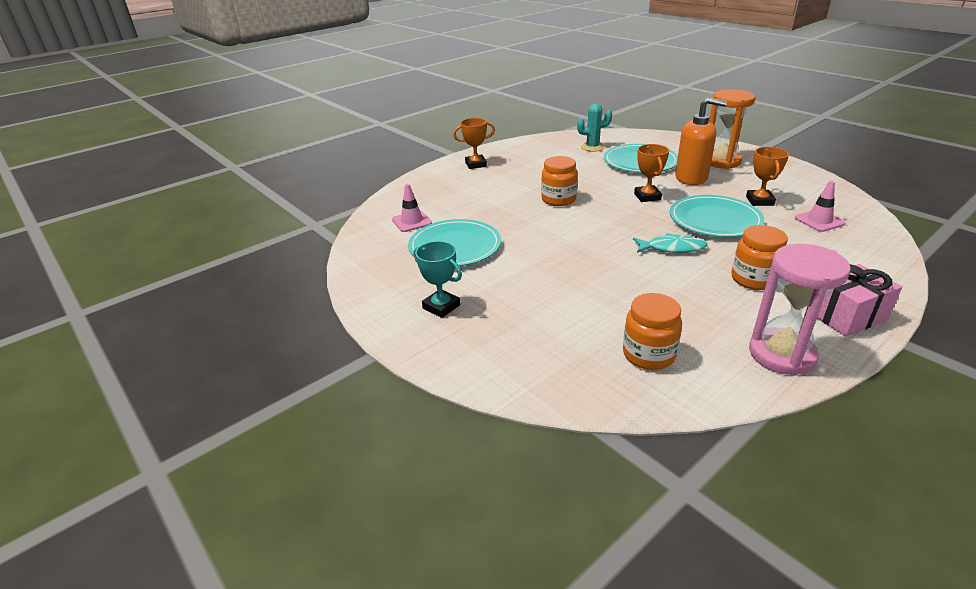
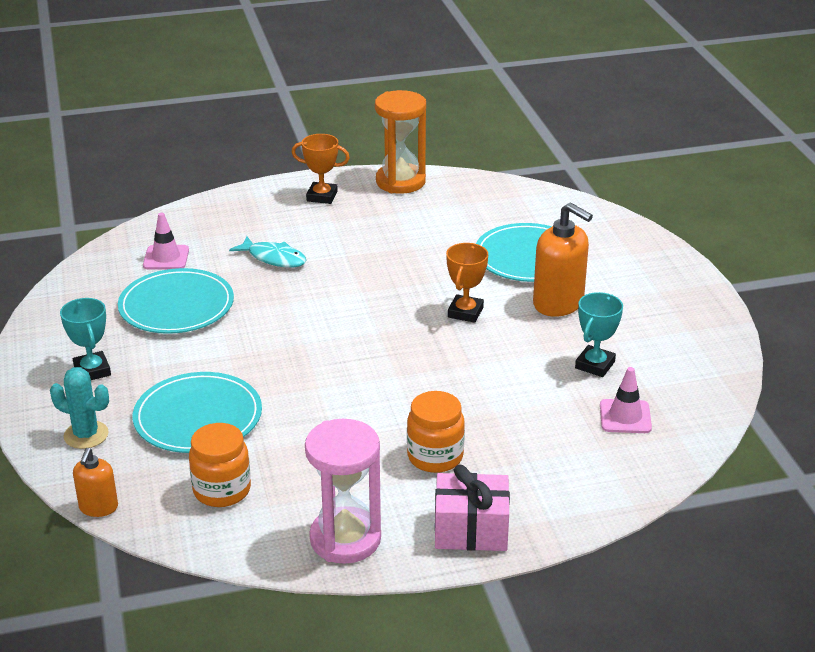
camera: 25 degrees right, 0 degrees up
orange jar [541,156,578,206] -> none
turquoise cactus [577,104,612,152] -> turquoise cactus moved to [50,367,109,449]
turquoise fish [633,233,707,253] -> turquoise fish moved to [229,236,306,268]
turquoise plate [670,195,764,237] -> turquoise plate moved to [133,372,262,453]
orange hourglass [709,89,755,169] -> orange hourglass moved to [375,90,426,194]
orange trophy [746,147,789,206] -> turquoise trophy [575,292,623,377]
none -> orange soap dispenser [73,448,118,517]

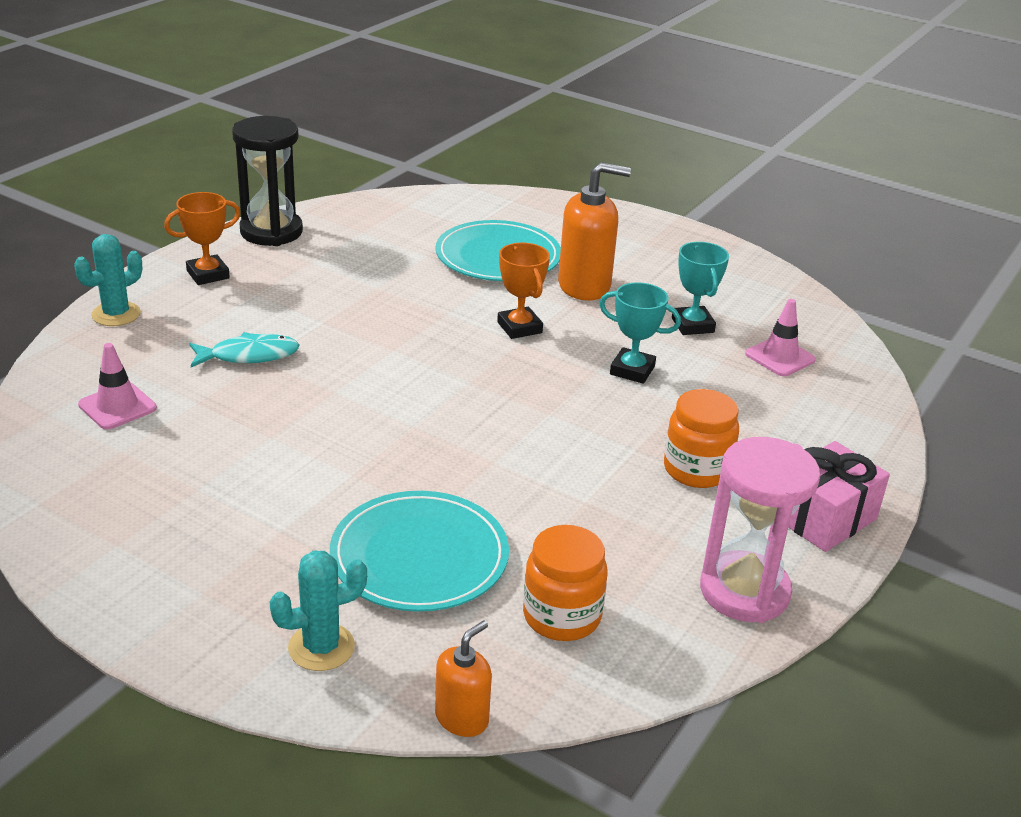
camera: 45 degrees left, 0 degrees up
turquoise trophy [60,298,111,380] -> turquoise trophy moved to [599,282,681,384]
orange soap dispenser [73,448,118,517] -> orange soap dispenser turned 105 degrees counterclockwise [435,620,492,737]
turquoise plate [118,268,234,334] -> none
orange hourglass [375,90,426,194] -> black hourglass [232,116,303,246]
none -> turquoise cactus [74,234,142,326]

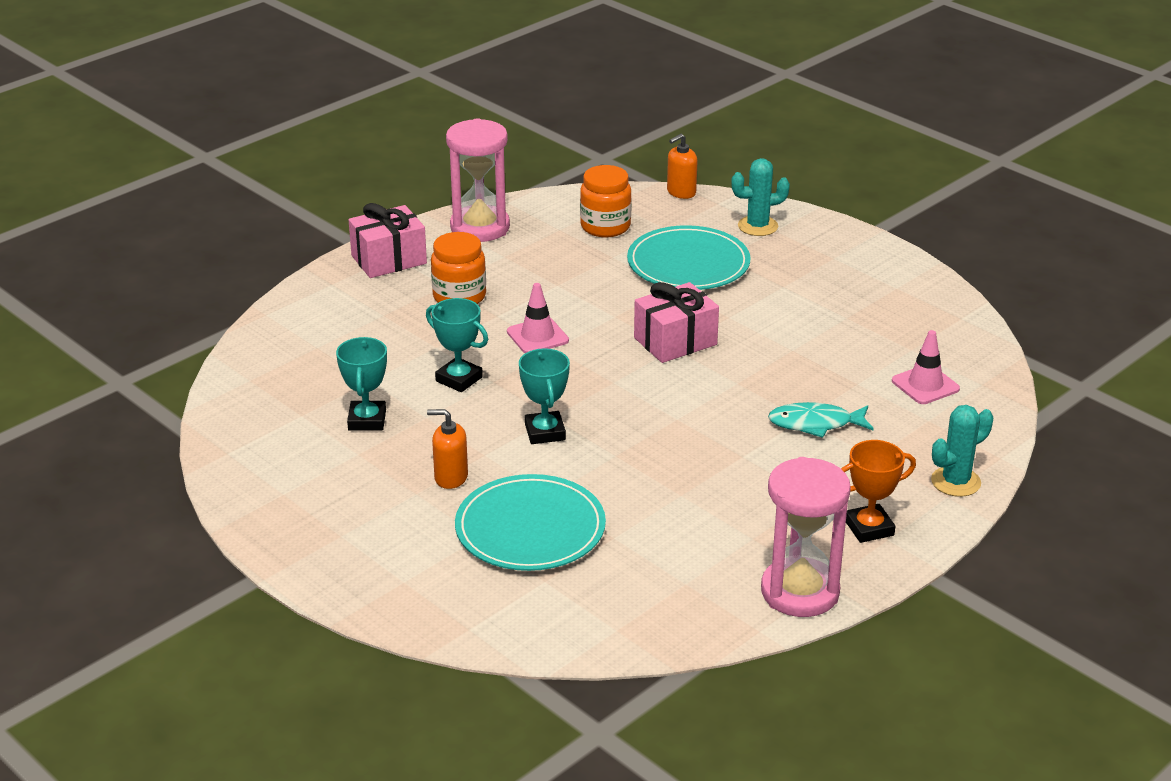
camera: 165 degrees left, 0 degrees up
black hourglass [232,116,303,246] -> pink hourglass [761,457,851,617]
orange trophy [497,243,550,339] -> turquoise trophy [519,348,570,444]
orange soap dispenser [558,162,631,301] -> orange soap dispenser [427,409,468,489], size x0.56
pink traffic cone [745,299,816,376] -> pink traffic cone moved to [507,283,569,353]
none -> pink gift [634,282,719,363]

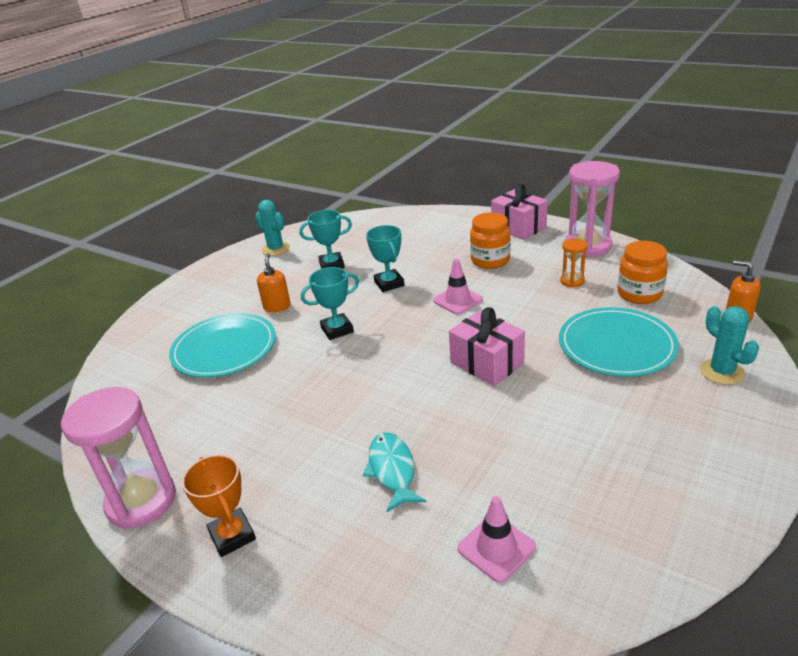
camera: 80 degrees right, 0 degrees up
turquoise trophy [426,298,488,392] -> turquoise trophy turned 45 degrees counterclockwise [366,225,404,292]
turquoise cactus [931,405,993,497] -> turquoise cactus moved to [255,200,290,256]
none -> orange hourglass [560,238,588,288]

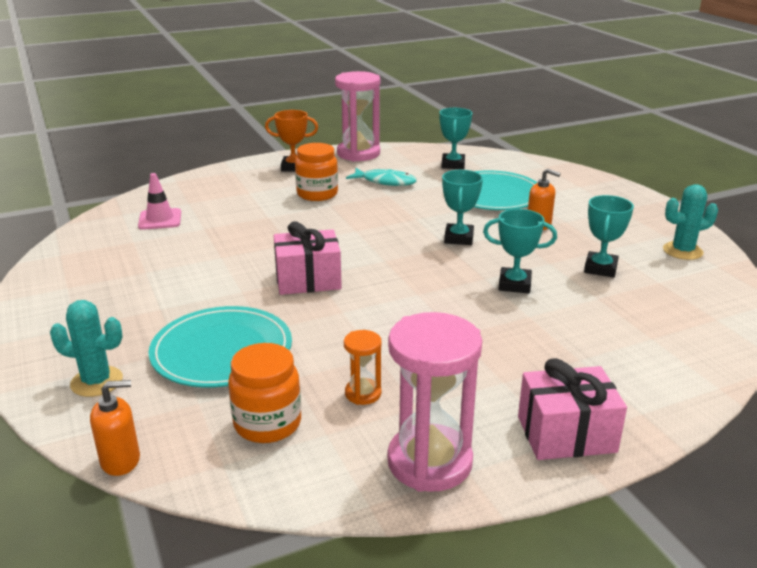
camera: 120 degrees right, 5 degrees down
turquoise fish [363,432,426,512] -> turquoise fish moved to [346,168,417,186]
pink traffic cone [433,258,483,314] -> none
orange jar [470,212,511,269] -> orange jar moved to [295,143,338,201]
none -> turquoise trophy [439,108,472,169]

